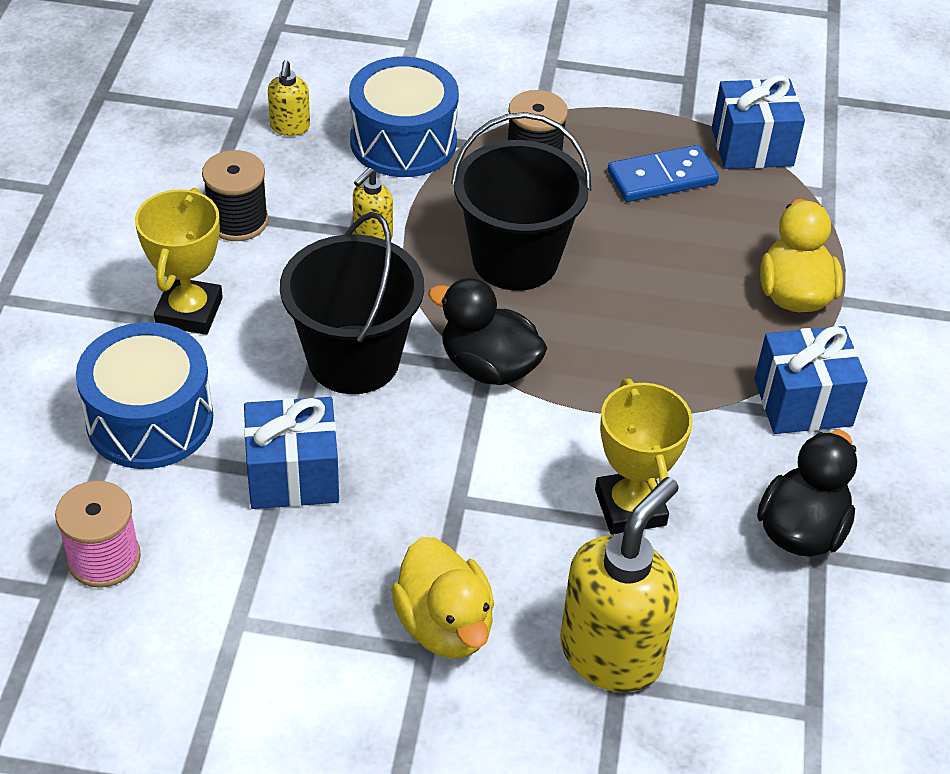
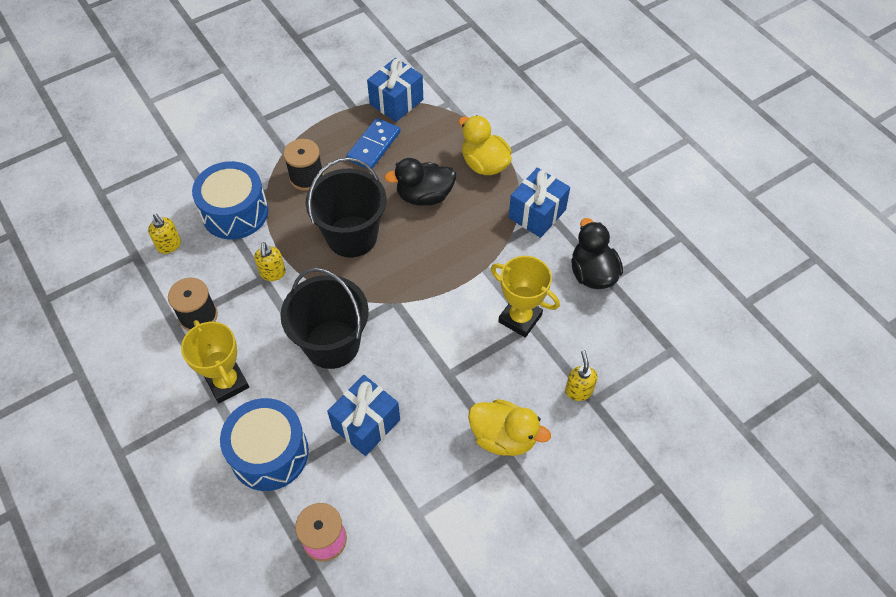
camera: 40 degrees left, 10 degrees up
black duck [428,278,548,385] -> black duck moved to [384,158,456,206]
yellow soap dispenser [560,477,679,693] -> yellow soap dispenser [565,350,598,401], size x0.48

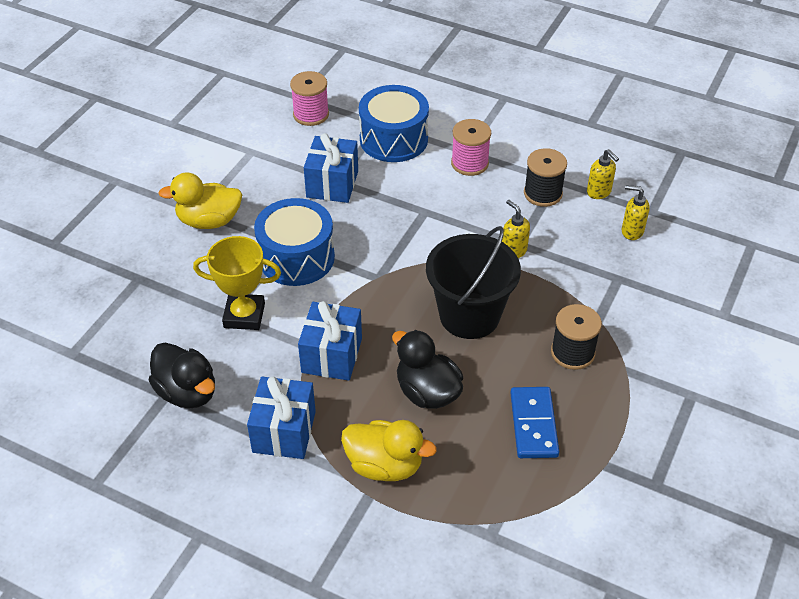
camera: 150 degrees right, 10 degrees down
yellow trophy [181,320,249,403] -> pink spool [451,119,491,176]
blue drum [192,161,268,240] -> blue drum moved to [254,198,335,286]
black bucket [280,268,369,369] -> none
blue gift [367,58,423,122] -> blue gift moved to [298,301,362,381]
black duck [384,158,456,206] -> black duck turned 90 degrees counterclockwise [392,330,463,409]
yellow soap dispenser [565,350,598,401] -> yellow soap dispenser moved to [587,149,619,199]

